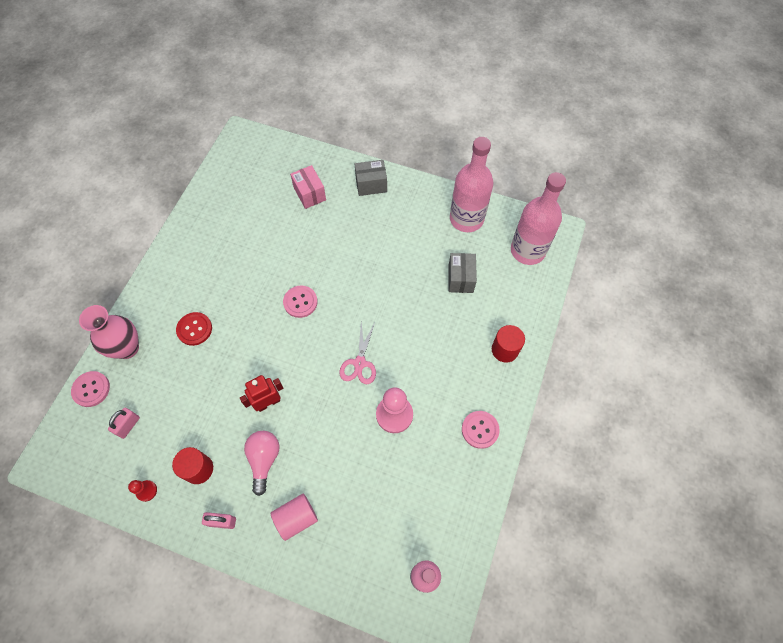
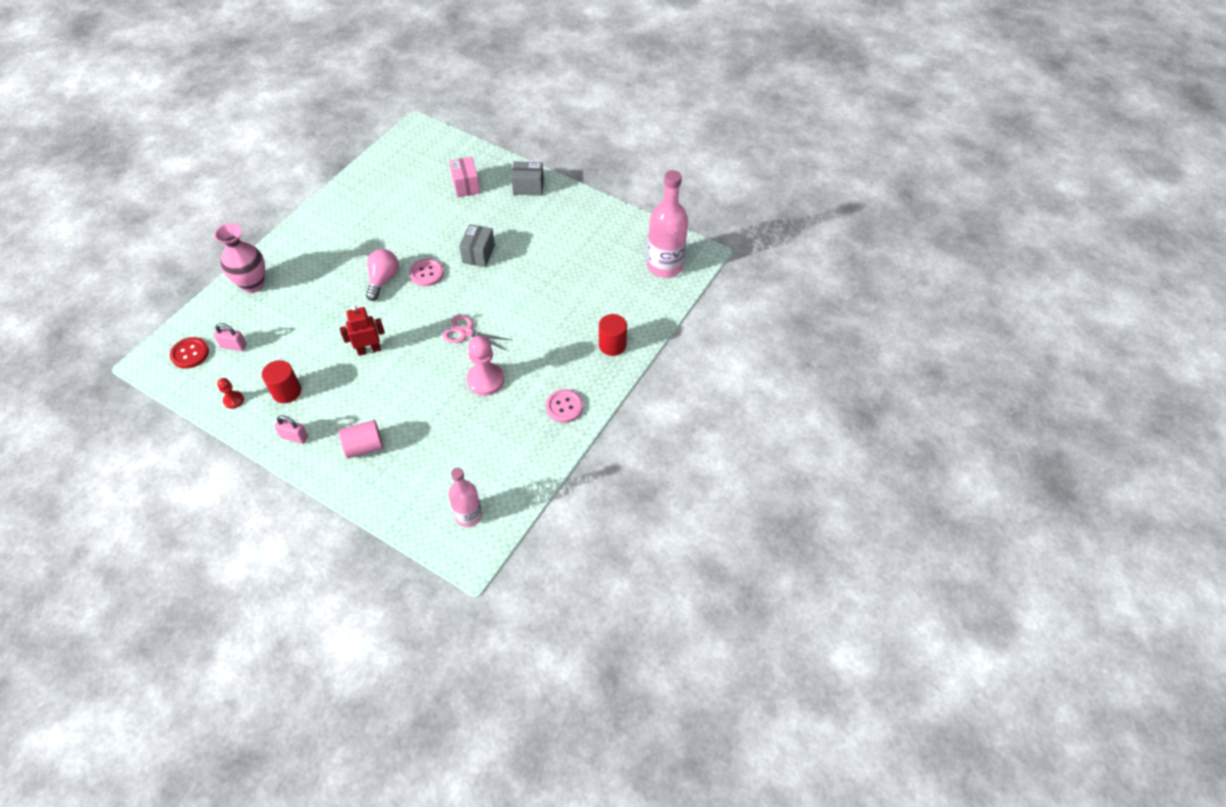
camera: 10 degrees right, 10 degrees down
pink button [71,371,110,407] -> none
pink padlock [108,408,140,439] -> pink padlock turned 60 degrees clockwise [214,323,247,351]
red button [176,312,212,346] -> red button moved to [170,337,209,369]
pink light bulb [244,431,279,496] -> pink light bulb moved to [366,249,398,301]
pink scissors [339,322,376,384] -> pink scissors turned 90 degrees clockwise [443,315,511,350]
grey box [448,253,477,293] -> grey box moved to [459,224,495,267]
pink bottle [450,137,493,232] -> none

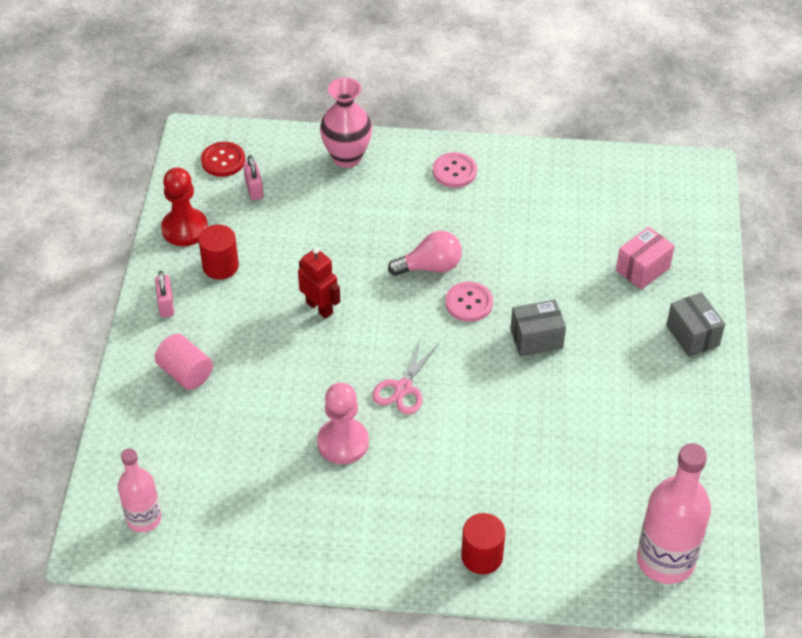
camera: 65 degrees right, 5 degrees down
red pawn [217,378,244,409] -> red pawn [161,167,208,246], size x1.92
pink scissors [443,315,511,350] -> pink scissors turned 150 degrees counterclockwise [372,337,439,415]
pink button [546,389,583,423] -> pink button moved to [433,152,477,188]

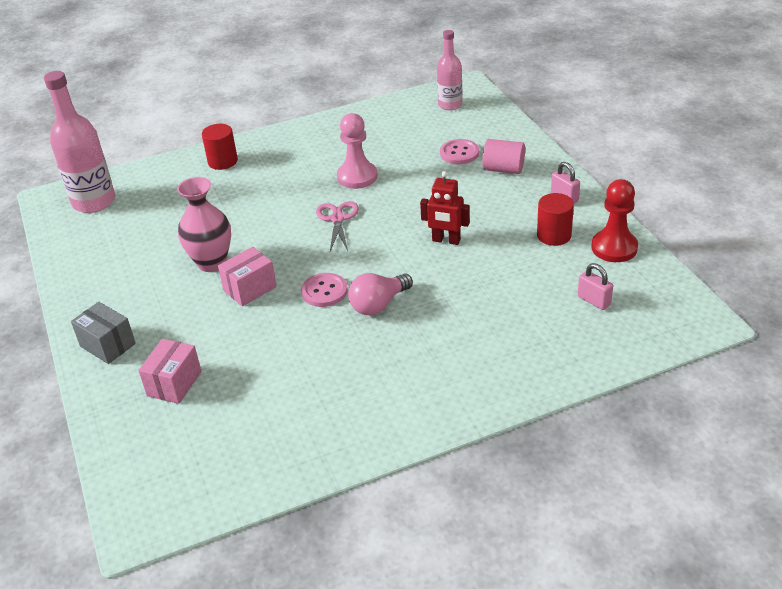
camera: 155 degrees right, 10 degrees down
red button [201,142,245,177] -> none
pink vase [320,77,372,168] -> pink vase moved to [177,177,231,272]
pink button [433,152,477,188] -> pink button moved to [440,139,479,164]
grey box [510,300,566,356] -> pink box [218,247,277,306]

